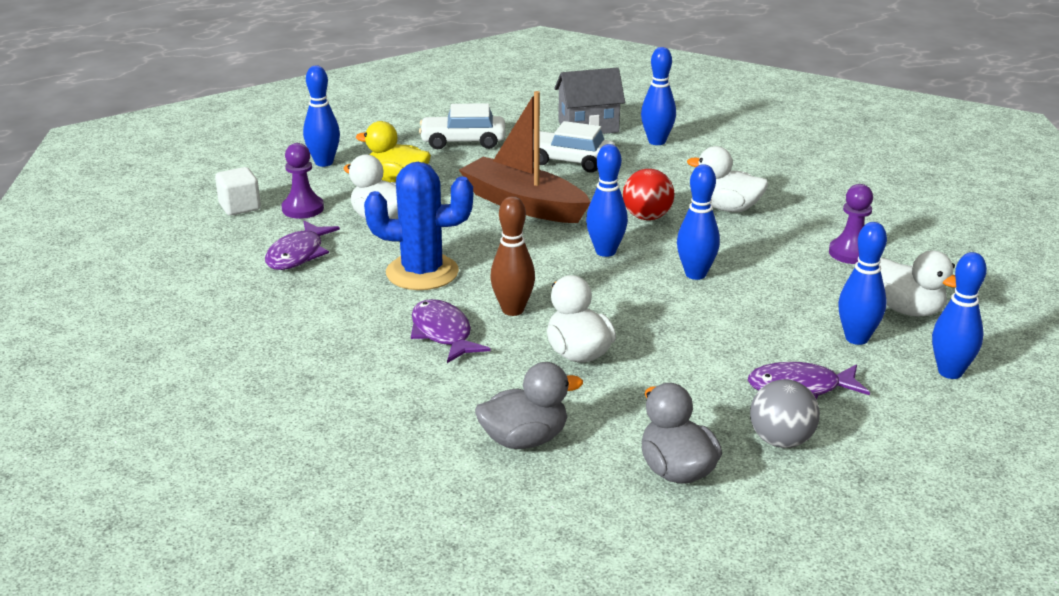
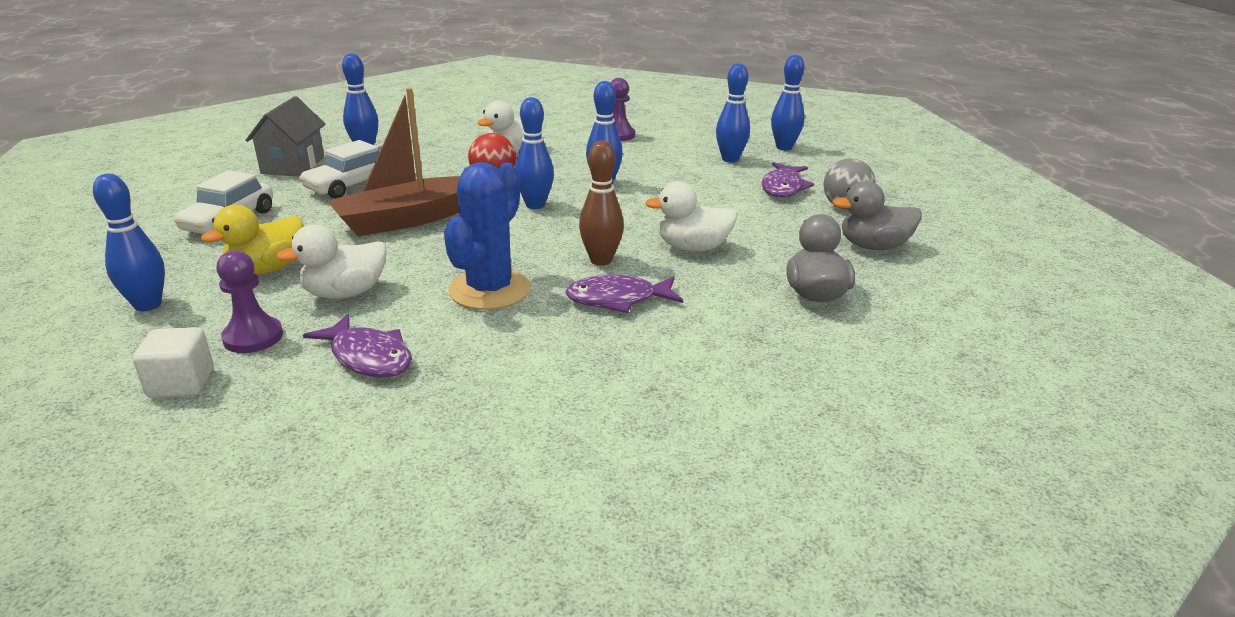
camera: 70 degrees left, 0 degrees up
white duck [879,250,956,316] -> none

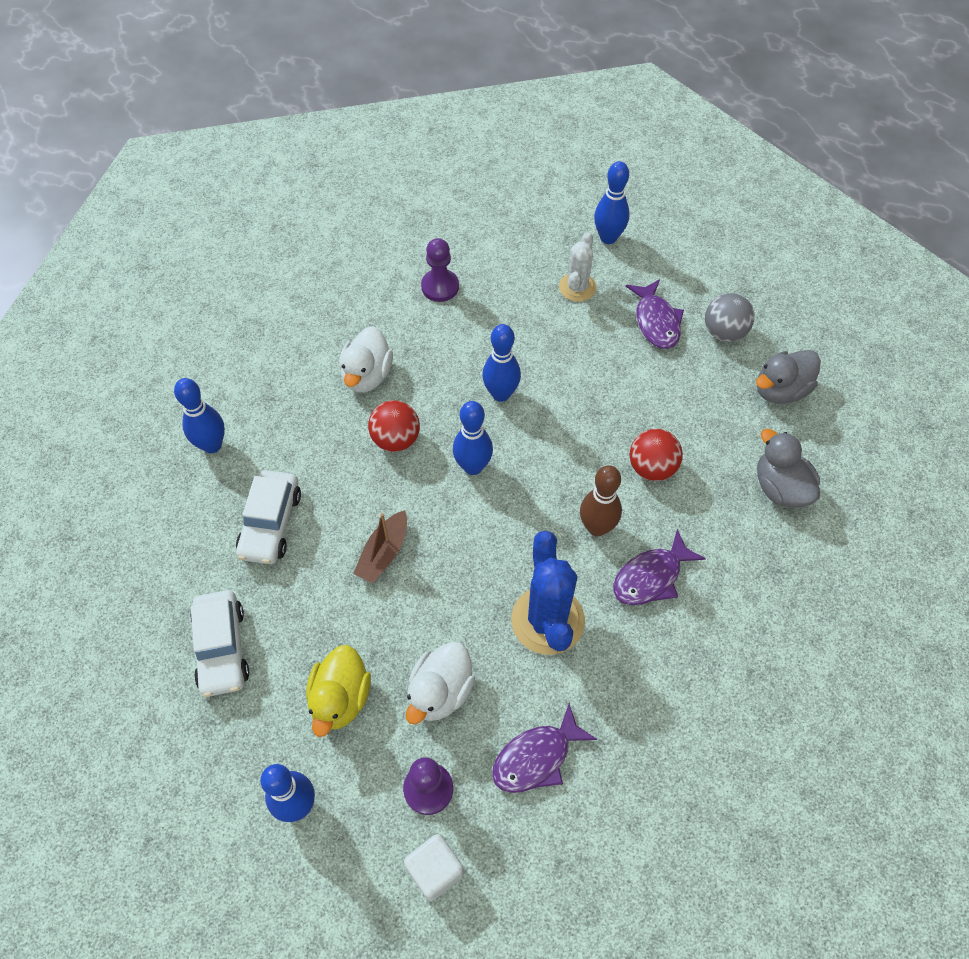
camera: 30 degrees left, 30 degrees up
grey house [245,96,326,176] -> none
purple fish [303,314,412,378] -> purple fish turned 135 degrees clockwise [492,703,597,793]
brown boat [328,88,460,236] -> brown boat [353,510,407,583], size x0.53
white duck [645,181,738,252] -> red ball [629,429,683,481]
blue bowling pin [716,63,750,163] -> white cactus [559,232,596,302]

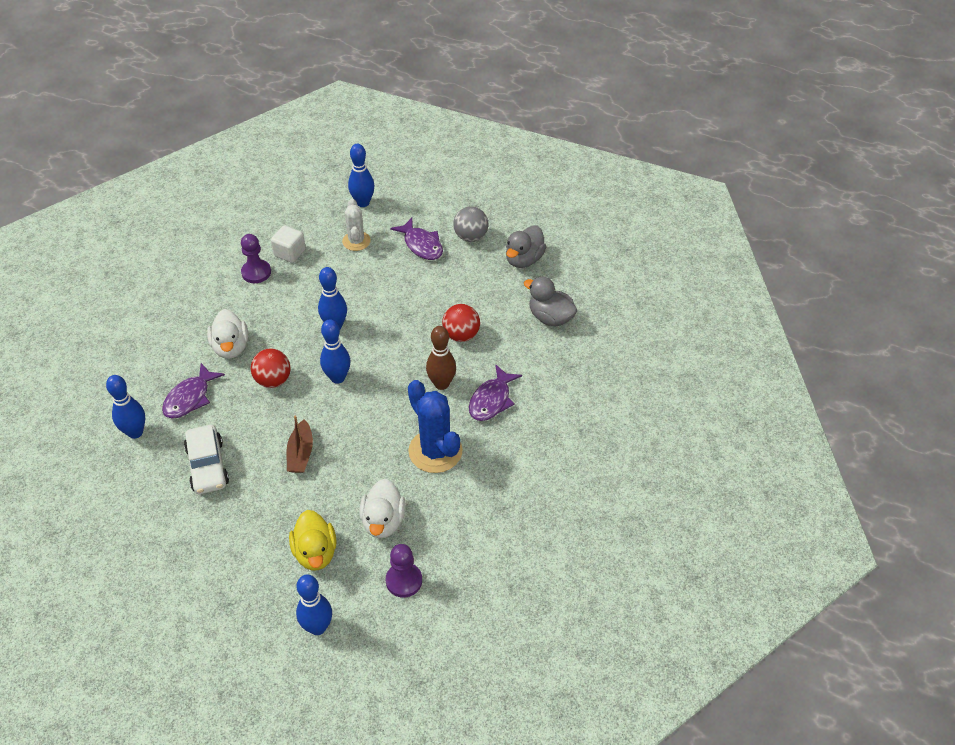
camera: 25 degrees left, 10 degrees down
white car [190,590,249,697] -> none
white cube [404,834,464,901] -> white cube moved to [271,225,306,263]
purple fish [492,703,597,793] -> purple fish moved to [162,363,225,419]

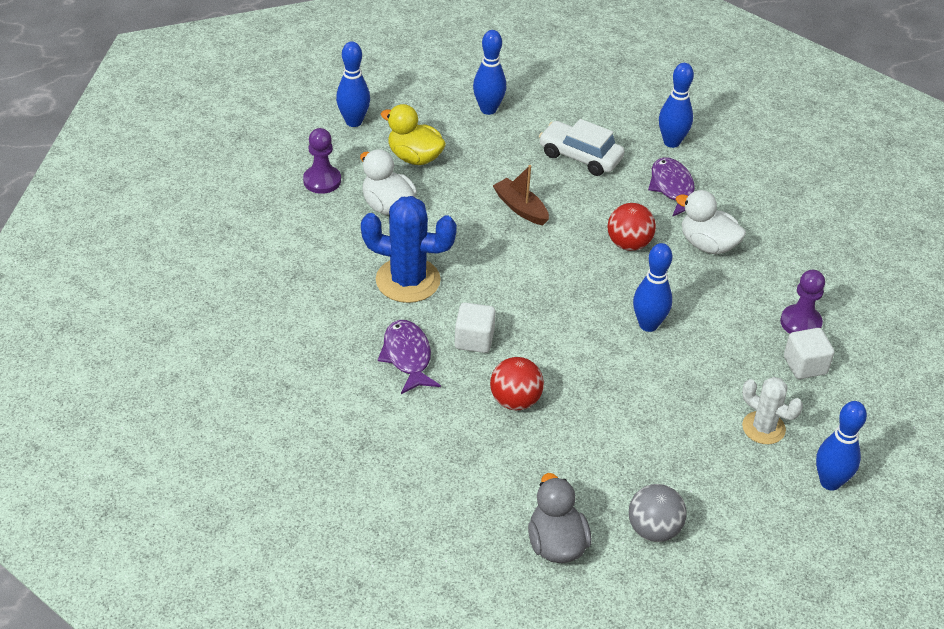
camera: 135 degrees right, 5 degrees down
blue bowling pin [320,319,350,384] -> blue bowling pin moved to [473,30,506,115]
purple fish [390,218,443,260] -> none
brown bowling pin [426,326,456,390] -> white cube [455,302,496,353]
grey duck [524,277,577,327] -> none

